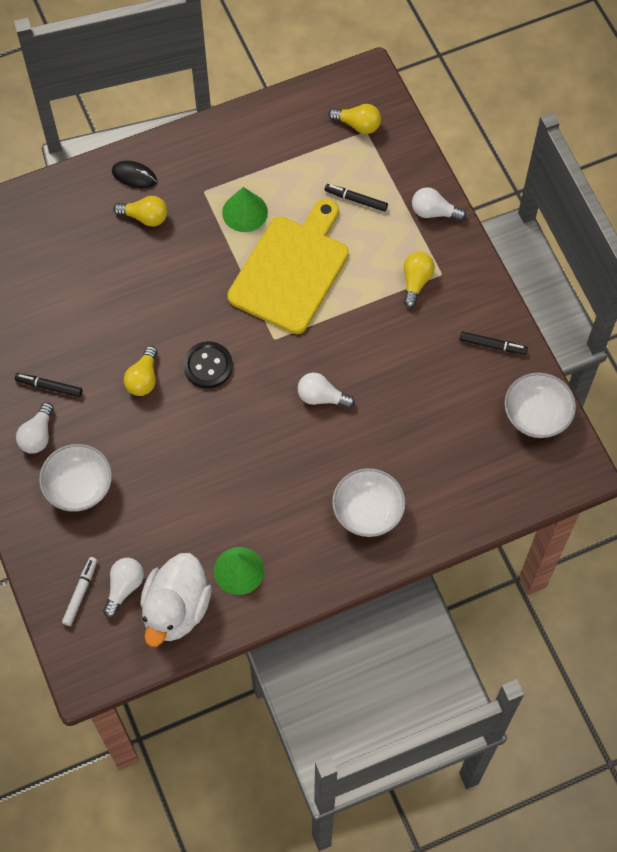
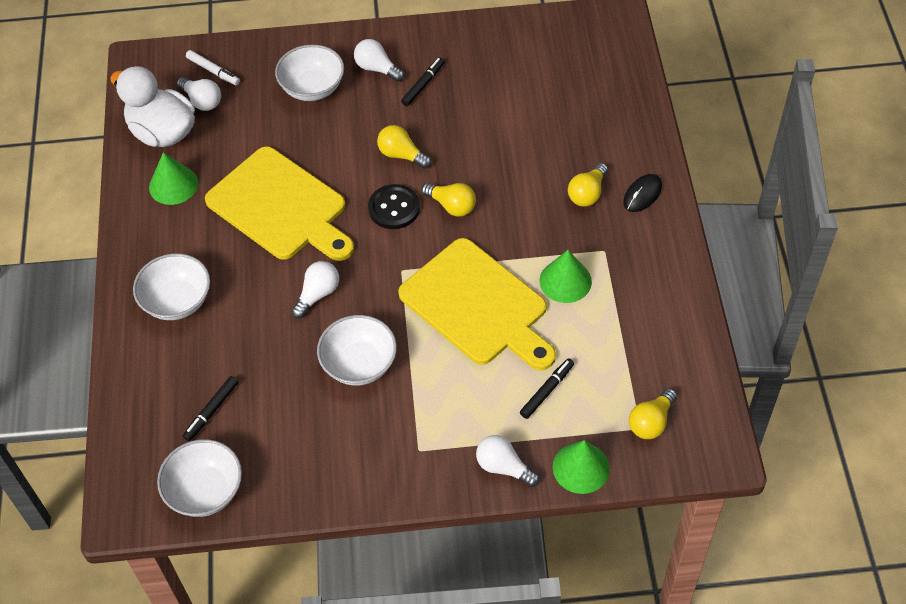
camera: 110 degrees right, 10 degrees down
yellow light bulb [404,252,435,308] -> yellow light bulb moved to [421,183,476,217]
white light bulb [412,187,466,221] -> white light bulb turned 90 degrees counterclockwise [476,435,540,487]
black marker [460,331,528,355] -> black marker moved to [183,376,238,441]
none -> yellow cutting board [205,146,354,261]
none -> white bowl [317,315,397,386]
none -> green cone [553,440,610,494]

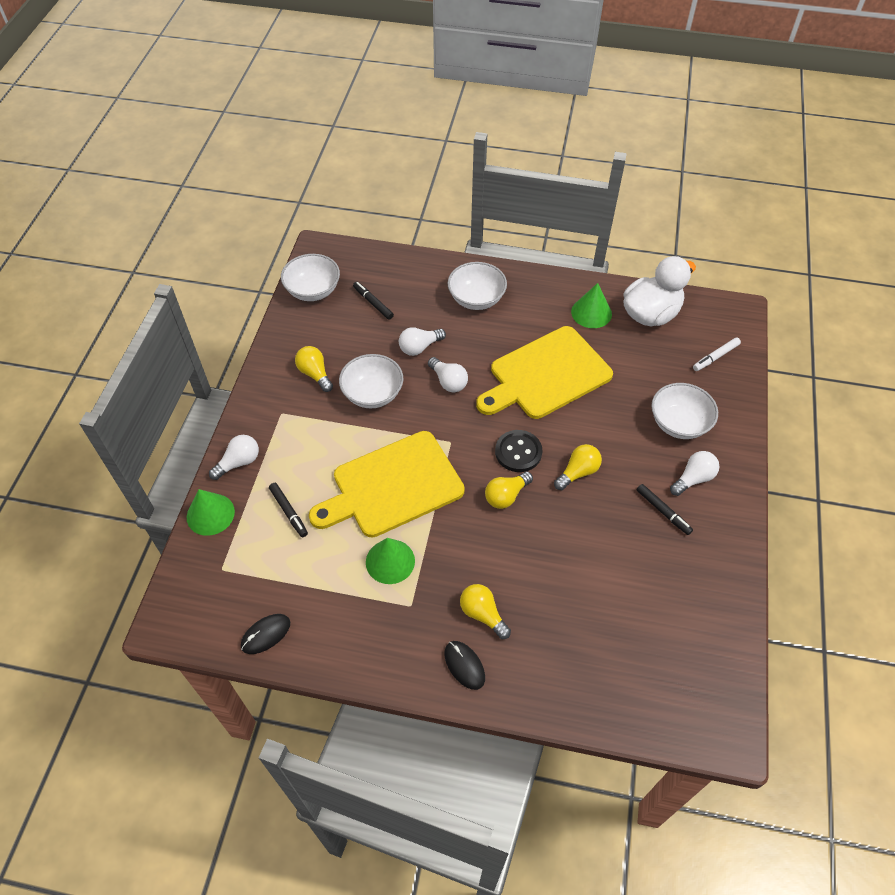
camera: 105 degrees right, 0 degrees up
white light bulb [177,77,221,111] -> white light bulb moved to [399,327,446,356]
yellow light bulb [629,388,677,439] -> yellow light bulb moved to [295,346,333,392]
none -> black mouse [241,614,290,654]

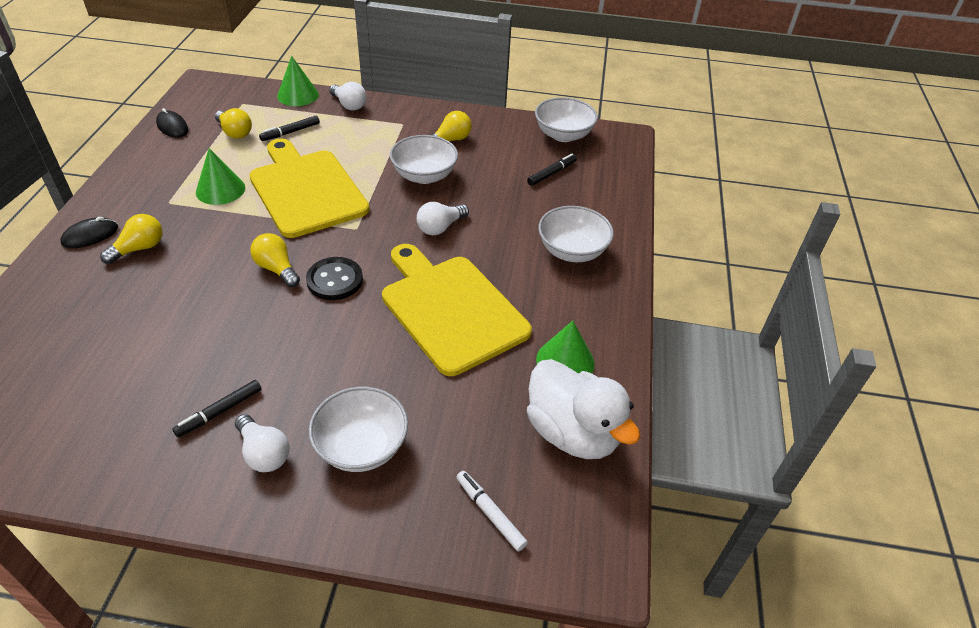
camera: 85 degrees right, 10 degrees down
white light bulb [399,327,446,356] -> none
yellow light bulb [554,444,602,490] -> yellow light bulb moved to [215,108,252,139]

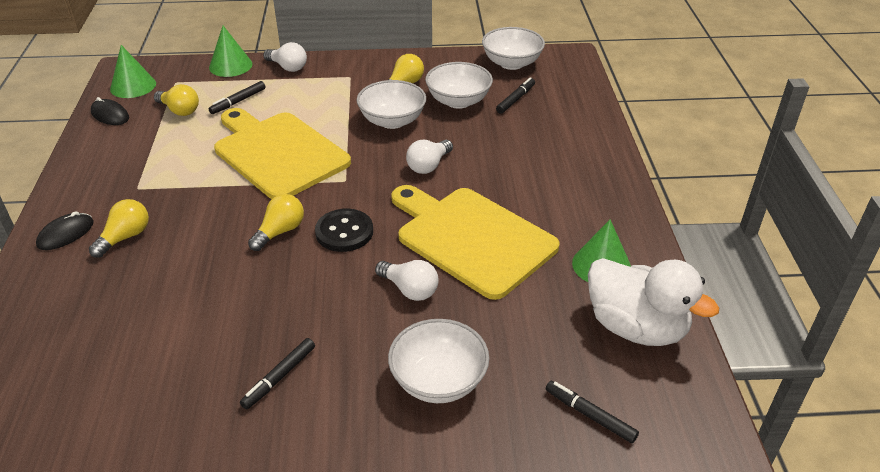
camera: 10 degrees left, 5 degrees down
green cone [196,148,245,205] -> green cone moved to [110,45,156,98]
white light bulb [235,414,290,472] -> white light bulb moved to [375,260,438,301]
yellow light bulb [250,233,300,287] -> yellow light bulb turned 90 degrees clockwise [248,194,304,251]
white marker [456,471,528,551] -> black marker [546,381,639,443]
white bowl [538,206,614,262] -> white bowl moved to [425,62,493,109]

